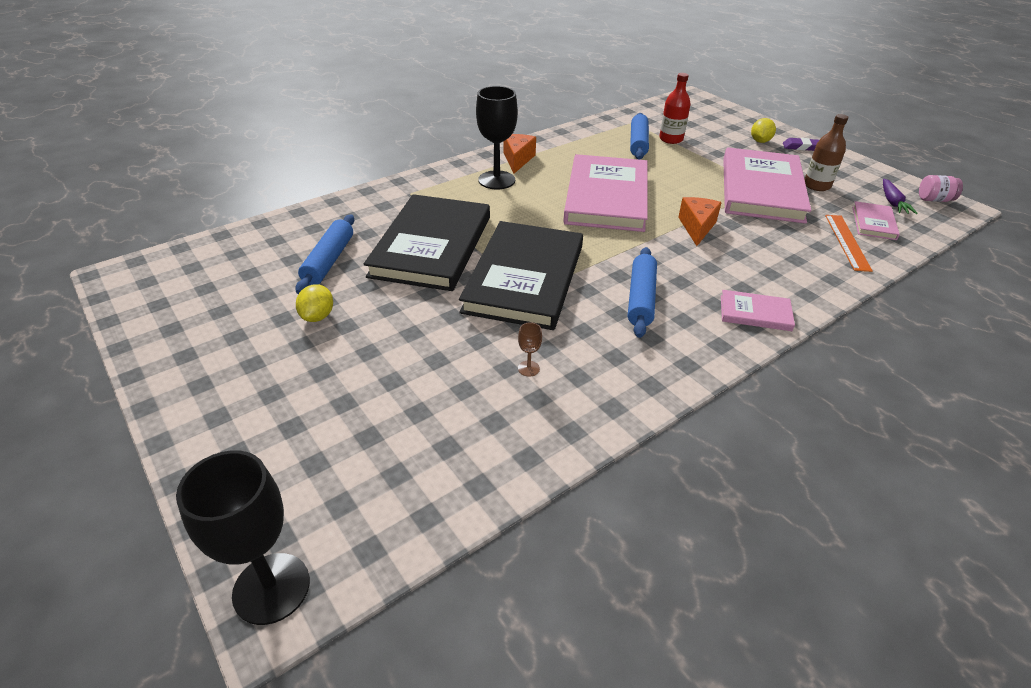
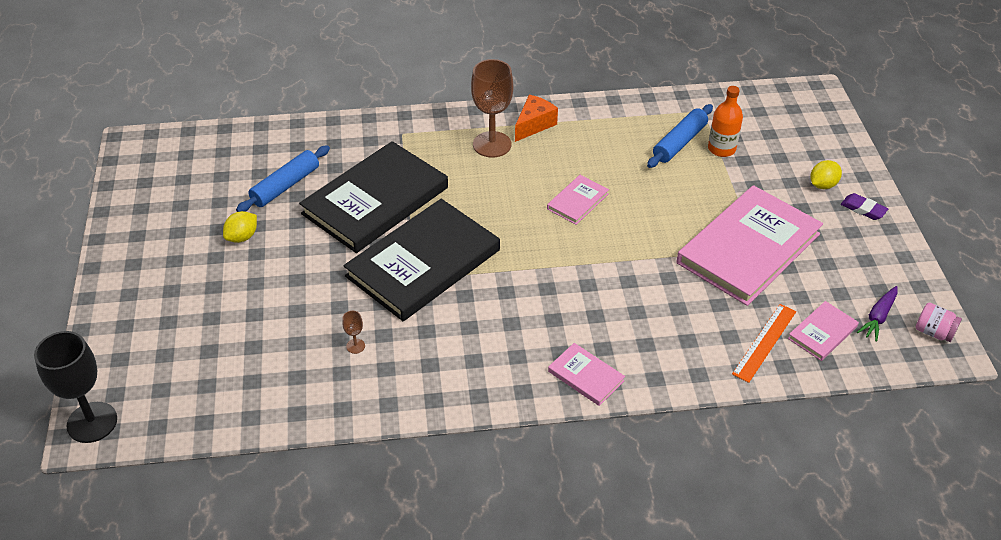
camera: 30 degrees right, 5 degrees up
black goblet [476,86,518,190] -> brown goblet [471,59,513,158]
pink book [563,154,648,232] -> pink book [547,175,609,225], size x0.45
blue rolling pin [628,247,657,338] -> none
red bottle [659,73,691,144] -> orange bottle [708,86,743,157]
orange cheese [678,197,722,246] -> none
brown bottle [805,114,848,191] -> none

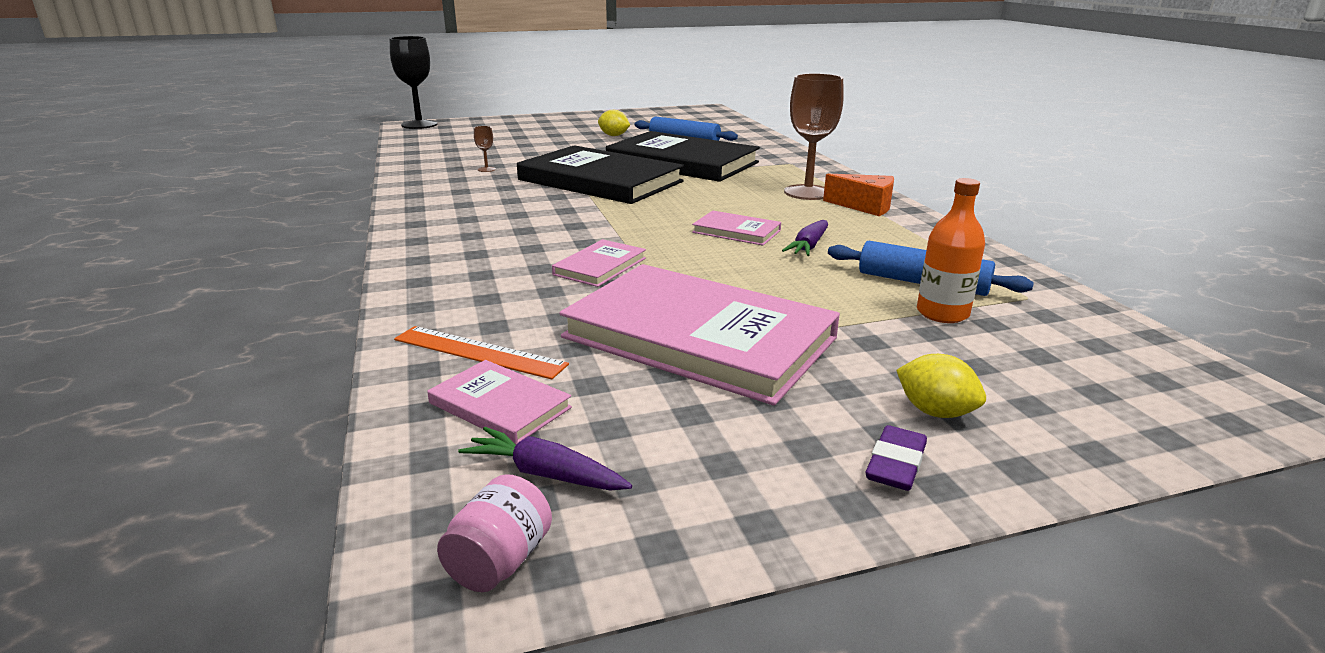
camera: 80 degrees right, 20 degrees down
pink book [548,343,625,406] -> pink book moved to [552,239,646,287]
none -> purple carrot [782,220,828,256]

